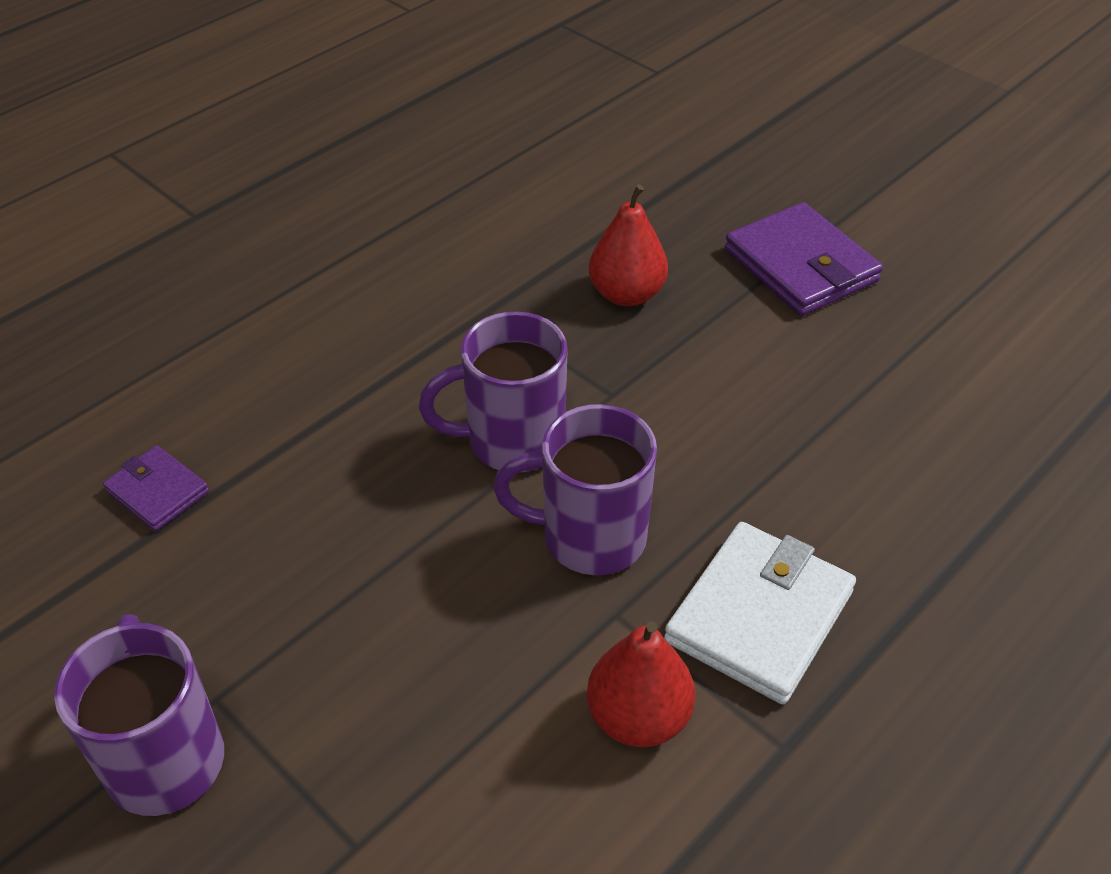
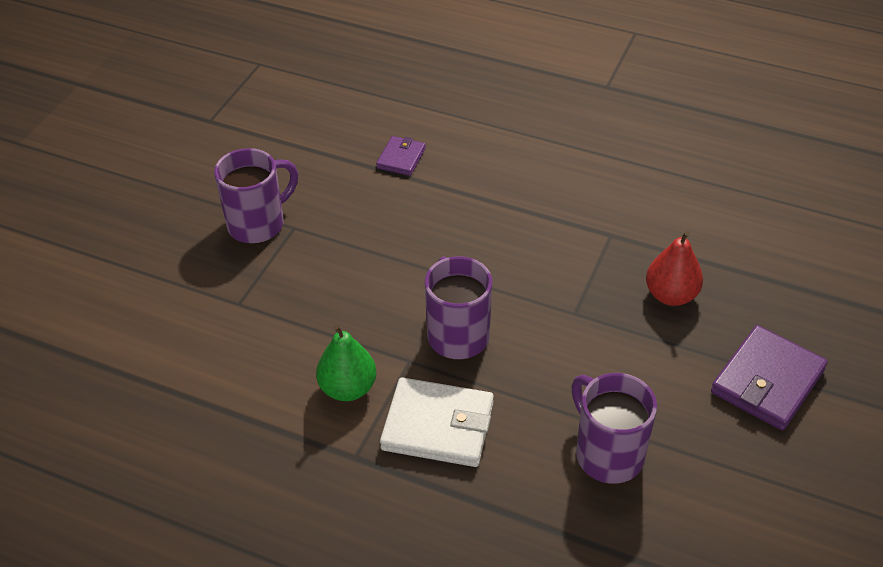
camera: 70 degrees right, 0 degrees up
purple mug [419,311,568,472] -> purple mug moved to [571,373,657,484]
red pear [587,621,696,747] -> green pear [316,324,377,401]

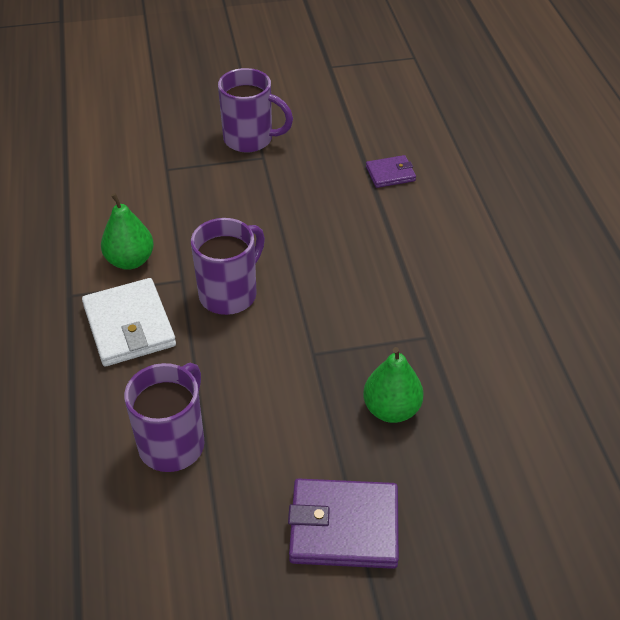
camera: 55 degrees right, 0 degrees up
red pear [646,231,703,306] -> green pear [363,347,424,423]

